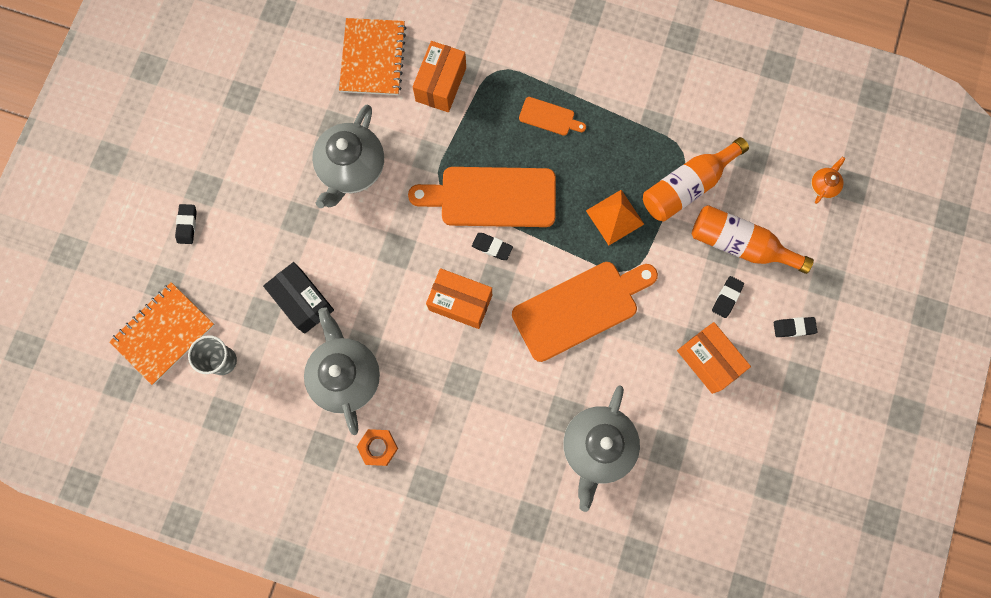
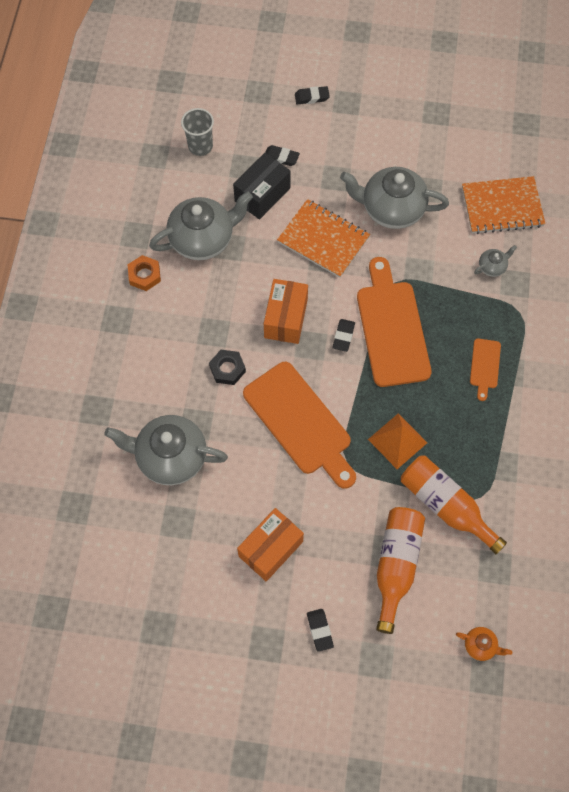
camera: 80 degrees right, 10 degrees down
orange notebook [109,282,214,385] -> orange notebook moved to [277,199,370,278]
orange box [413,41,466,112] -> grey teapot [474,245,517,277]
black eraser [712,276,744,318] -> black eraser moved to [265,145,300,166]
none -> black nut [209,350,246,385]

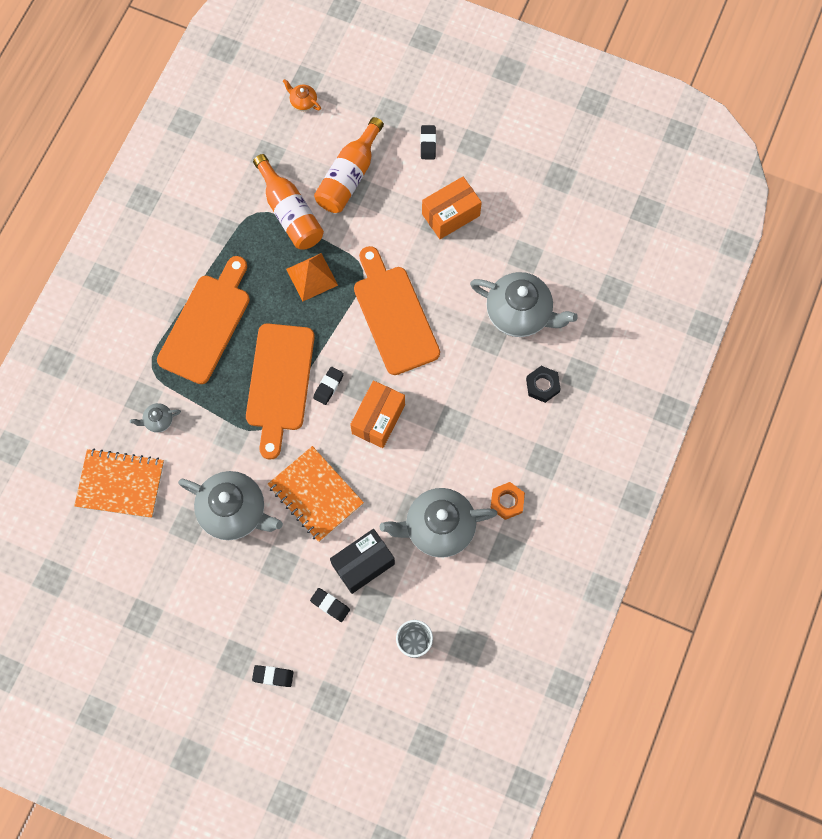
camera: 165 degrees left, 5 degrees up
black nut [209,350,246,385] -> black nut moved to [526,366,561,403]
orange cutting board [470,338,501,401] -> orange cutting board [157,256,250,384], size x2.15

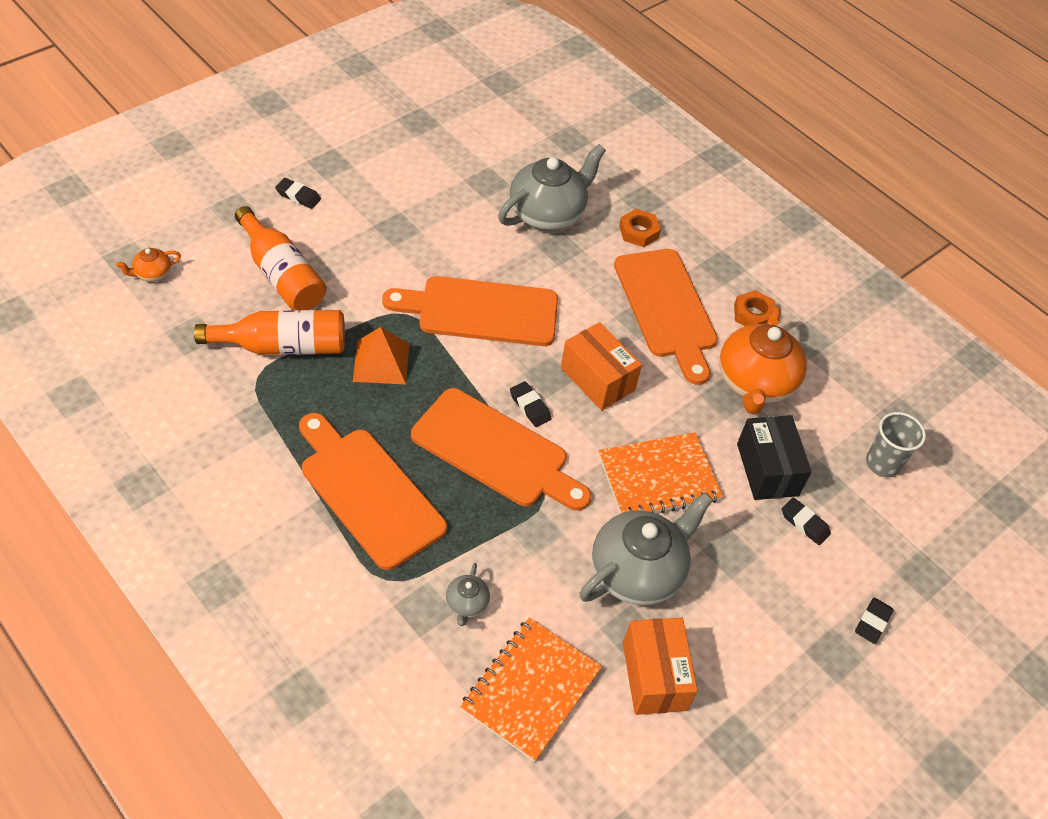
camera: 70 degrees left, 20 degrees down
black eraser [310,588,350,622] -> black eraser turned 75 degrees clockwise [782,497,831,545]
grey teapot [380,488,498,558] -> orange teapot [719,306,807,414]
orange box [422,177,482,239] -> orange box moved to [623,618,698,715]
black nut [526,366,561,403] -> orange nut [619,209,661,247]
none -> orange cutting board [614,249,718,385]

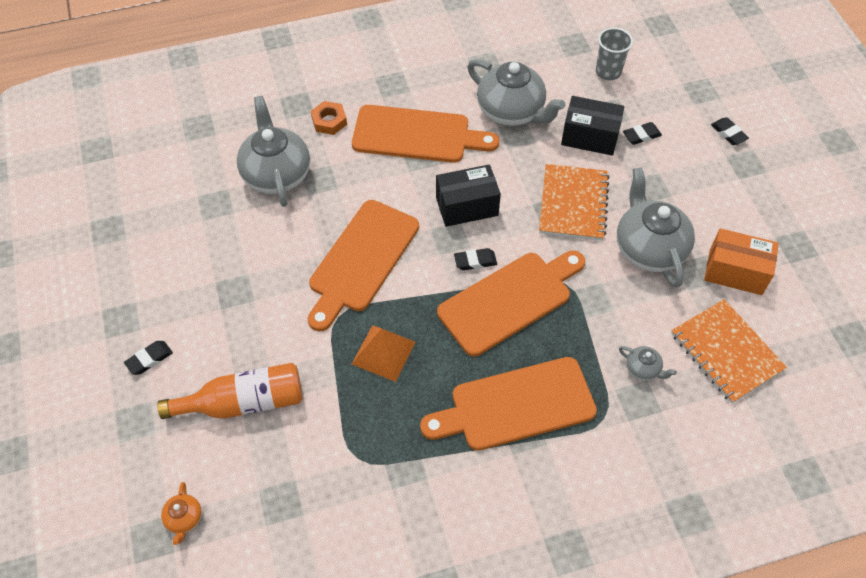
camera: 60 degrees left, 5 degrees up
orange bottle [194,310,345,355] -> none
orange box [561,322,642,410] -> black box [436,165,501,227]
orange teapot [719,306,807,414] -> grey teapot [467,59,565,126]
orange nut [734,290,775,326] -> none

